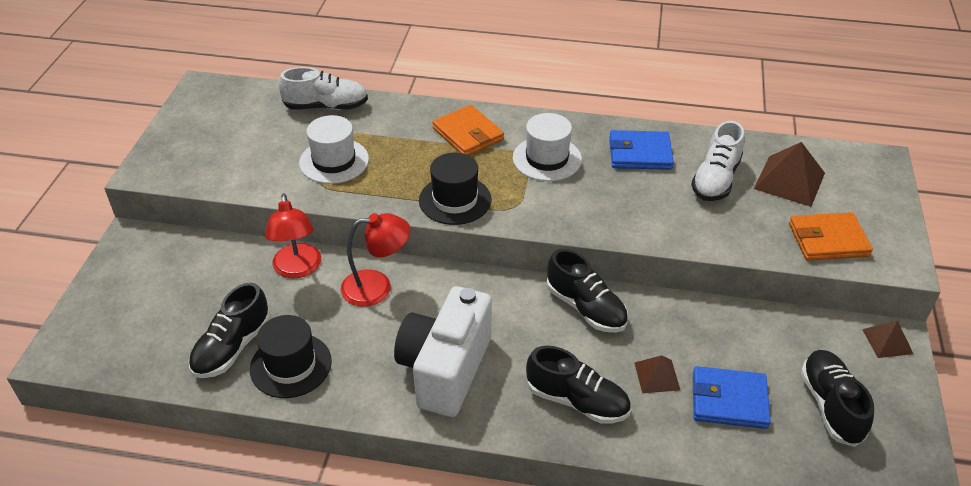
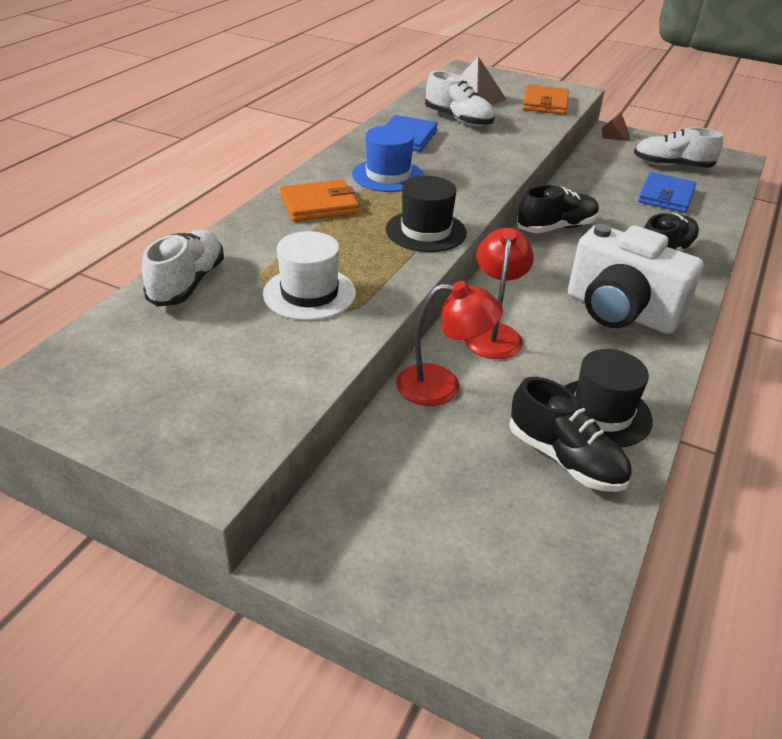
camera: 75 degrees left, 5 degrees down
white hat [513,113,582,181] -> blue hat [352,126,424,192]
brown pyramid [634,355,680,393] -> none
black shoe [801,350,874,447] -> white shoe [634,127,723,168]

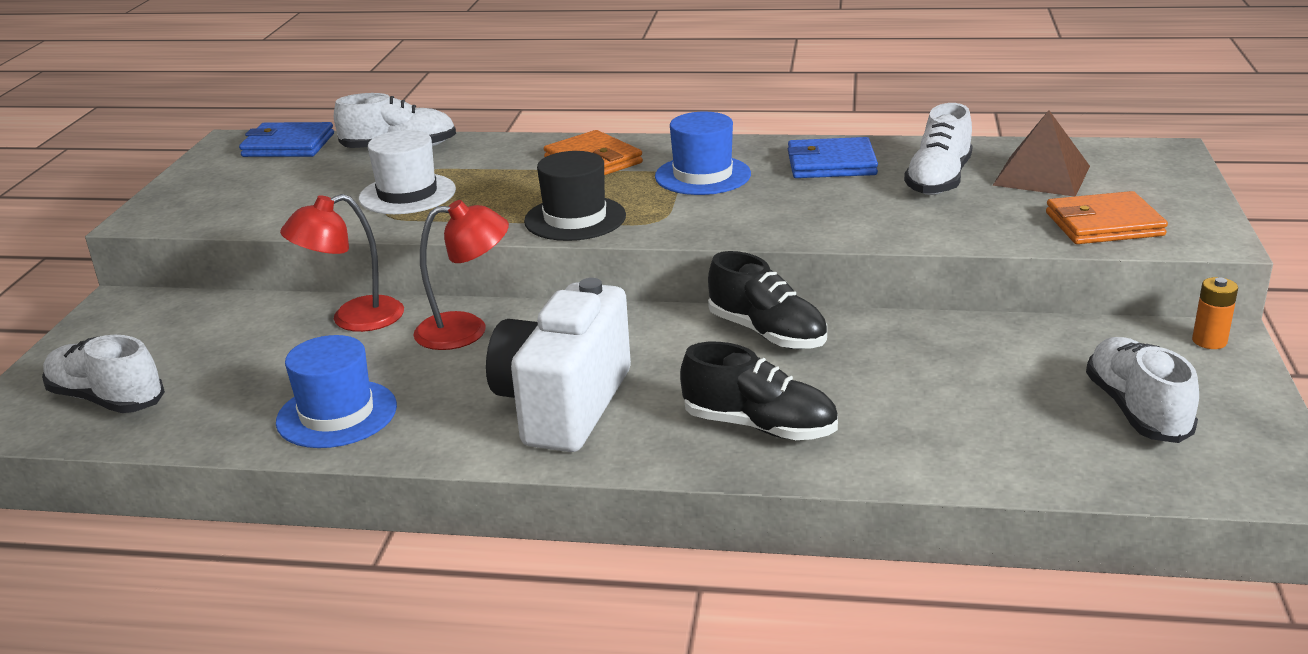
camera: 75 degrees right, 10 degrees down
red lamp [396,281,503,406] -> red lamp turned 75 degrees clockwise [280,194,404,332]
black shoe [509,377,632,492] -> none
black hat [564,349,653,448] -> blue hat [276,335,397,448]
brown pyramid [602,112,630,141] -> orange battery [1192,277,1238,349]
blue wallet [638,172,696,213] -> blue wallet moved to [239,122,334,157]
none -> white shoe [42,335,165,413]

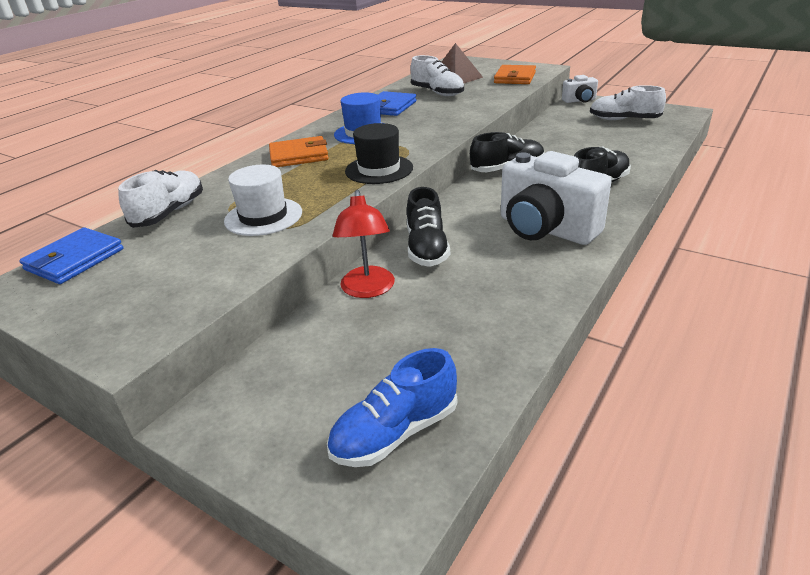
camera: 65 degrees left, 5 degrees up
white shoe [42,335,165,413] -> blue shoe [327,348,457,467]
blue hat [276,335,397,448] -> none
red lamp [413,200,509,350] -> black shoe [407,187,450,267]
orange battery [1192,277,1238,349] -> white camera [562,75,598,103]

